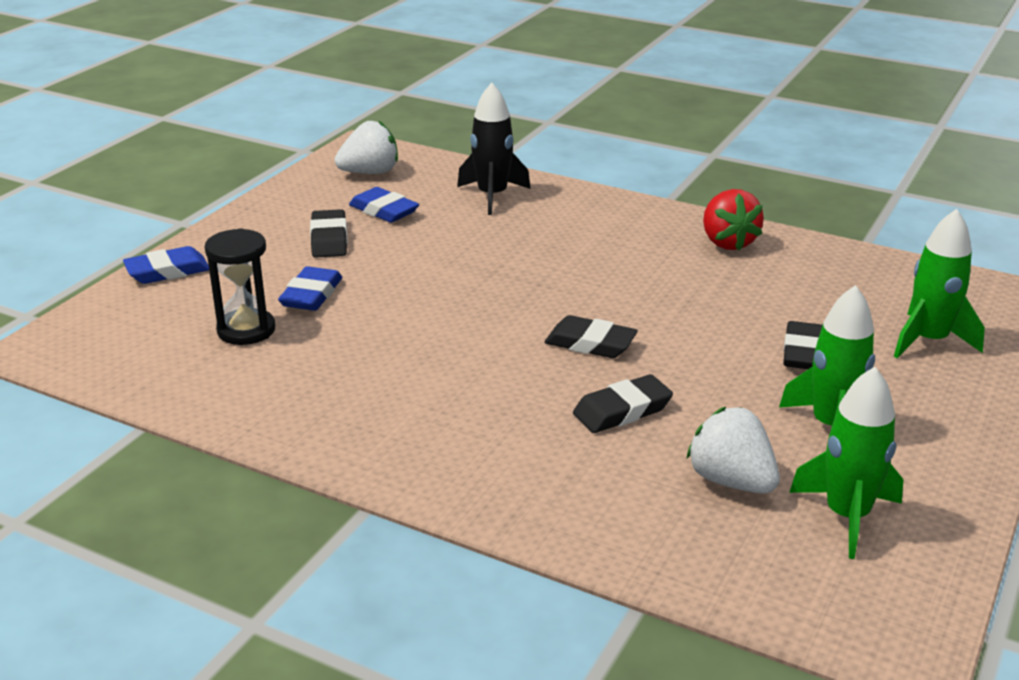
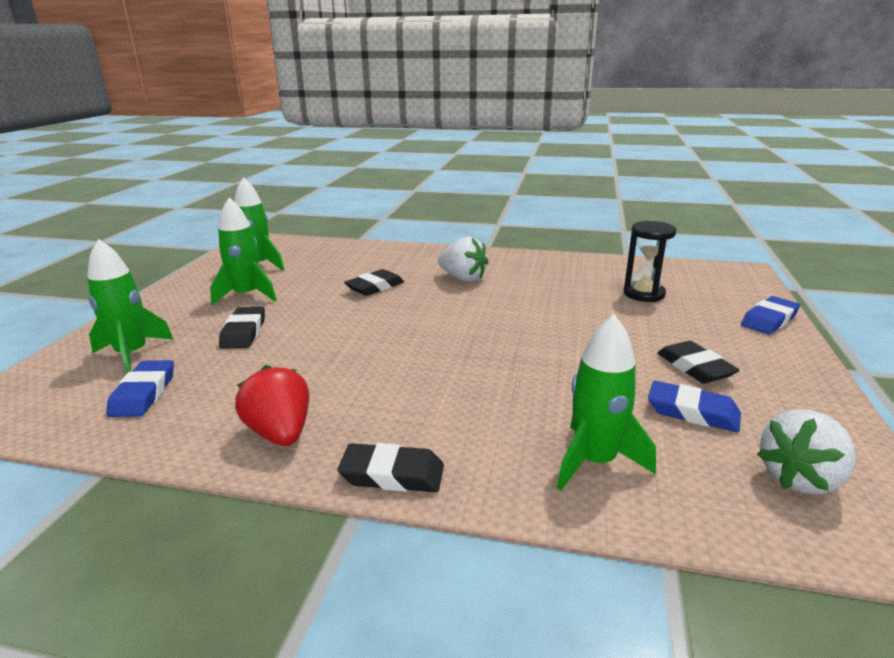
camera: 165 degrees right, 5 degrees down
blue eraser [278,266,342,311] -> blue eraser moved to [106,360,174,417]
black rocket [457,83,531,215] -> green rocket [557,314,656,490]
black eraser [544,315,638,358] -> black eraser moved to [338,443,444,492]
white strawberry [687,407,780,494] -> white strawberry moved to [438,236,489,282]

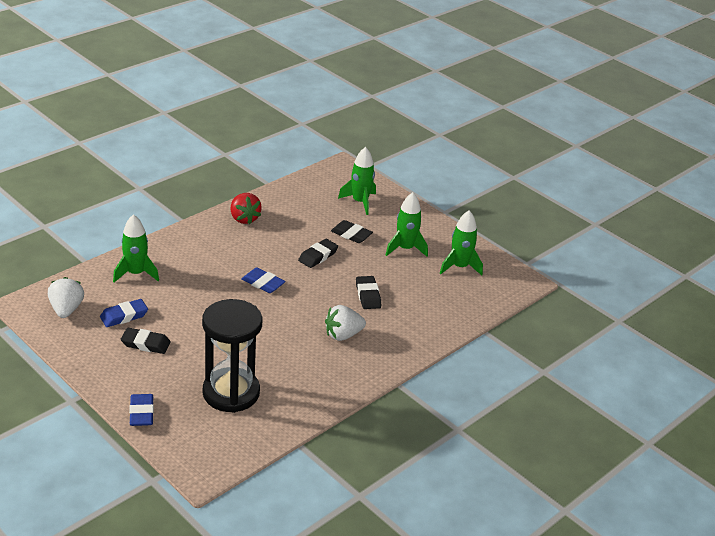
camera: 120 degrees right, 10 degrees up
blue eraser [106,360,174,417] -> blue eraser moved to [241,268,286,293]
red strawberry [235,365,309,446] -> red strawberry turned 60 degrees clockwise [230,193,262,225]
black eraser [338,443,444,492] -> black eraser moved to [298,239,338,268]
black hourglass [623,221,677,302] -> black hourglass [202,299,262,413], size x1.77

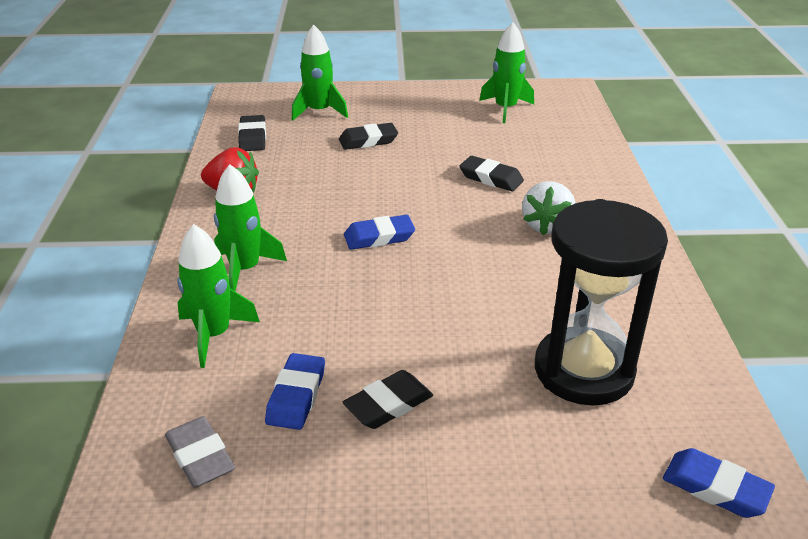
camera: 45 degrees left, 0 degrees up
white strawberry [48,277,84,318] -> grey eraser [165,416,235,488]
blue eraser [129,394,154,426] -> blue eraser moved to [663,448,775,518]
black eraser [298,239,338,268] -> black eraser moved to [238,115,266,151]
green rocket [386,192,428,257] -> green rocket moved to [214,164,287,291]

